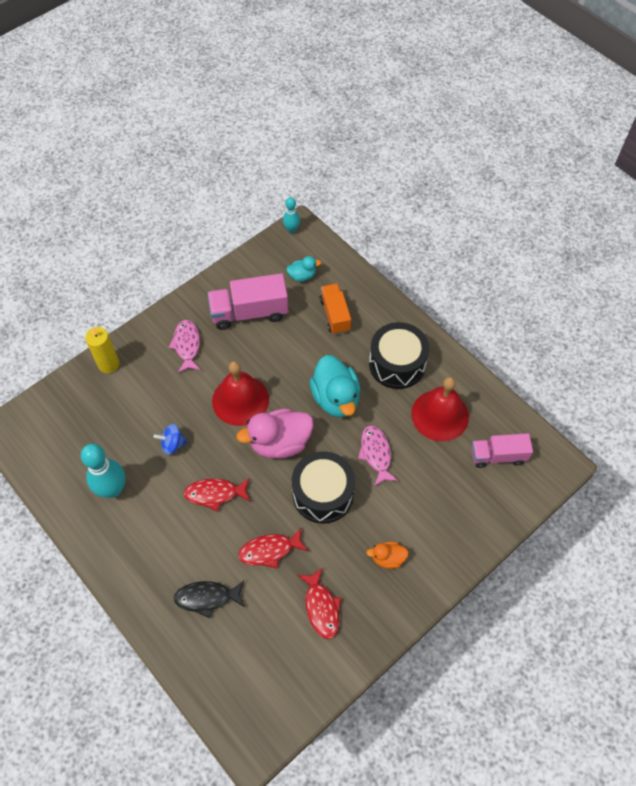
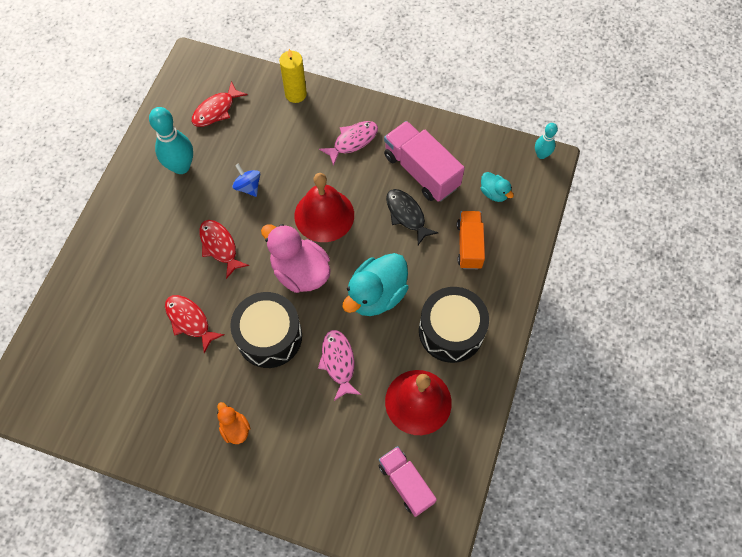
camera: 60 degrees right, 5 degrees up
black fish [174,581,245,618] -> black fish moved to [386,189,439,245]
red fish [298,567,341,639] -> red fish moved to [192,81,248,127]
orange truck [319,283,351,335] -> orange truck turned 45 degrees counterclockwise [457,211,485,269]
pink fish [358,425,398,486] -> pink fish turned 60 degrees counterclockwise [318,330,361,401]

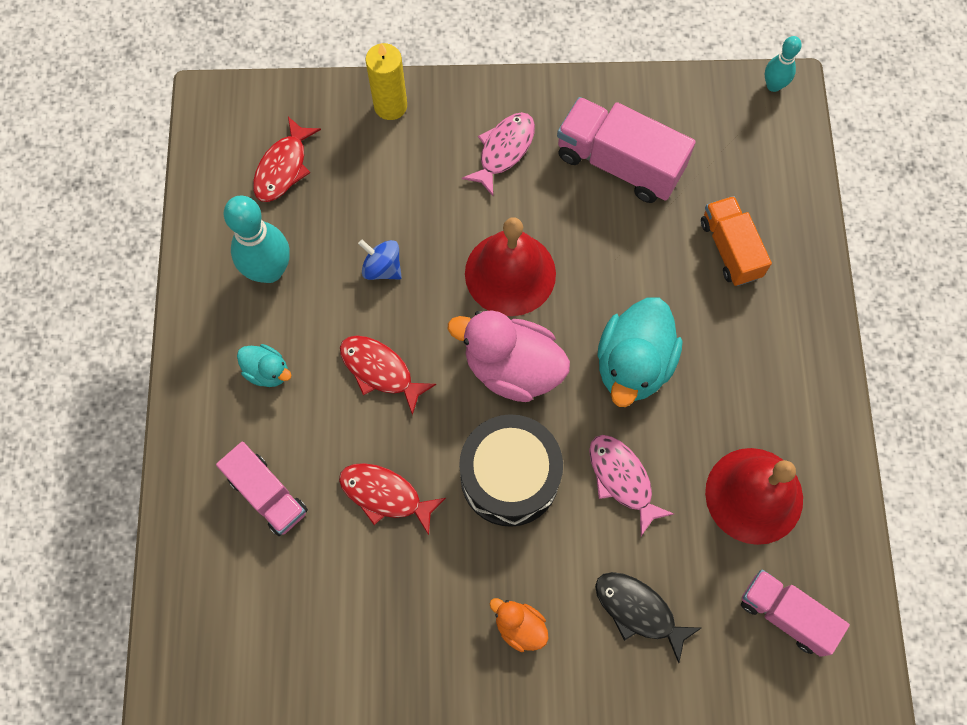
camera: 20 degrees left, 5 degrees up
black fish [386,189,439,245] -> black fish moved to [595,572,701,663]
black drum [419,287,489,363] -> none
turquoise duck [481,172,514,202] -> turquoise duck moved to [237,344,291,387]
none -> pink truck [216,441,308,536]

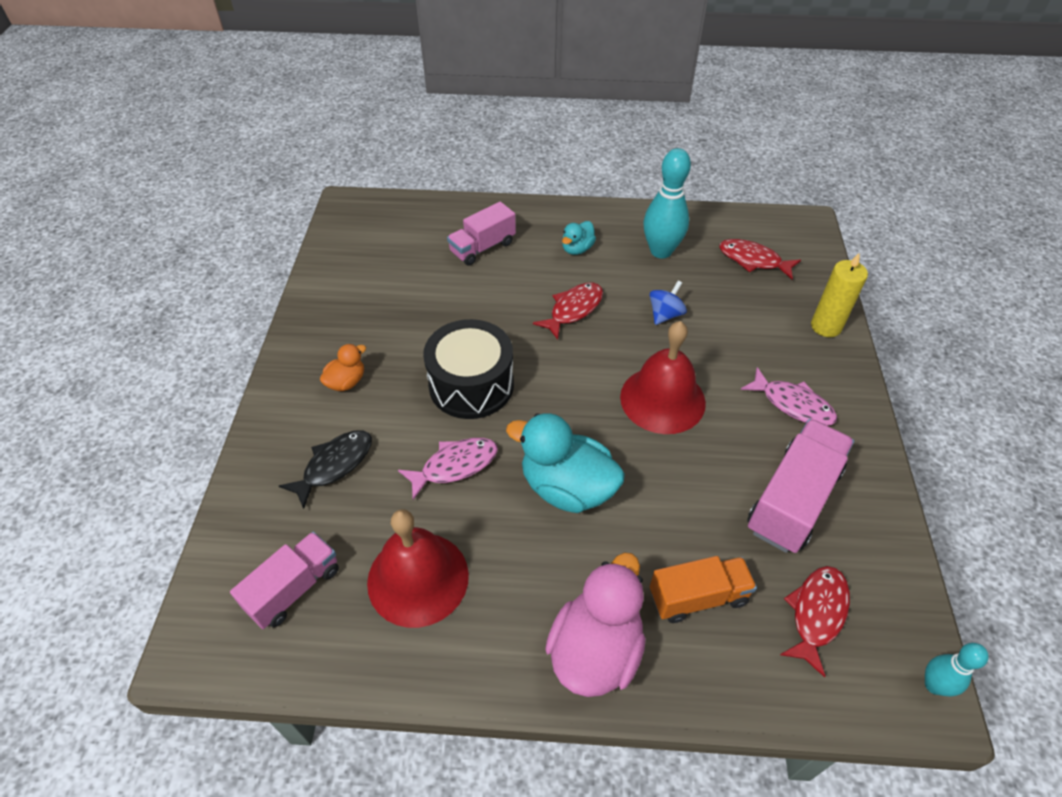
camera: 95 degrees right, 20 degrees down
red fish [339,463,446,535] -> red fish moved to [780,566,850,677]
pink duck [448,310,570,402] -> pink duck moved to [545,552,646,697]

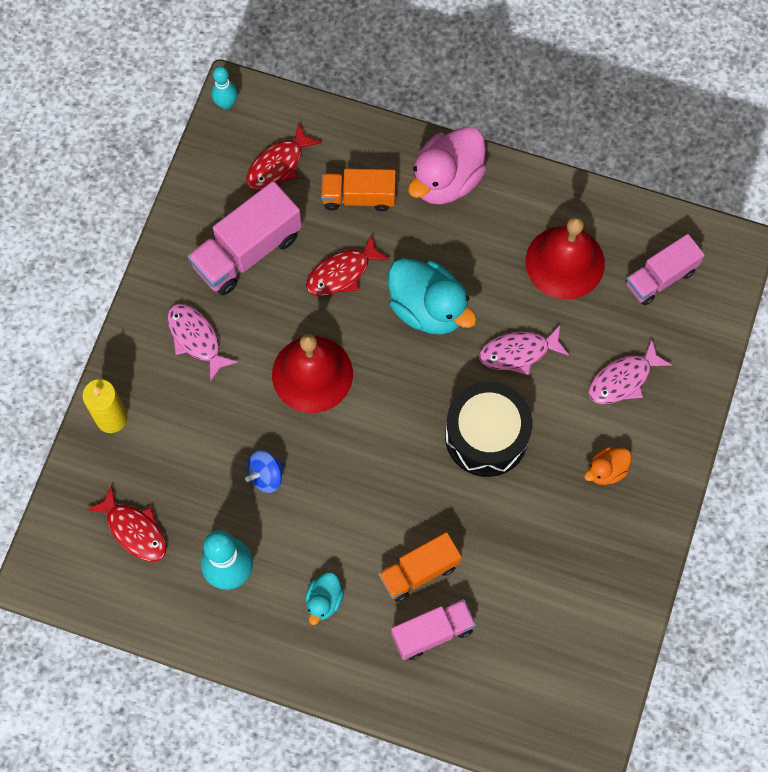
camera: 165 degrees left, 20 degrees up
black fish [279,430,372,509] -> pink fish [588,339,672,404]
red fish [533,283,603,340] -> red fish moved to [306,234,390,296]
turquoise duck [562,221,596,255] -> turquoise duck turned 150 degrees clockwise [306,572,344,625]
none -> orange truck [378,532,461,602]

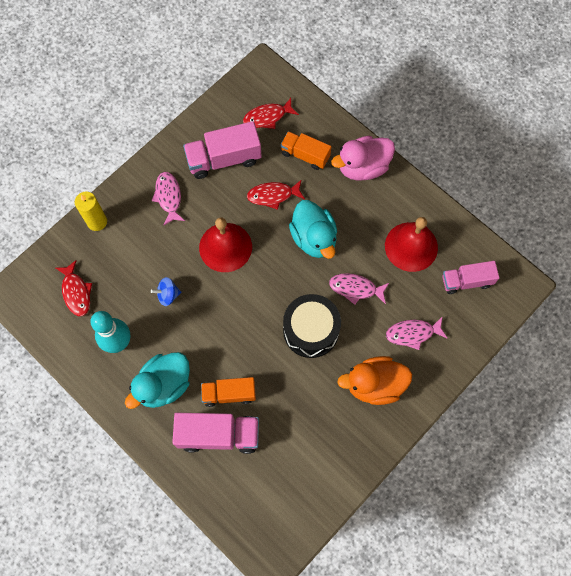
camera: 25 degrees right, 0 degrees up
turquoise bowling pin [211,66,238,109] -> none
turquoise duck [306,572,344,625] -> turquoise duck [125,352,190,409], size x1.96
pink truck [391,599,476,660] -> pink truck [172,413,259,454], size x1.51
orange duck [584,447,632,485] -> orange duck [337,356,412,405], size x1.96

